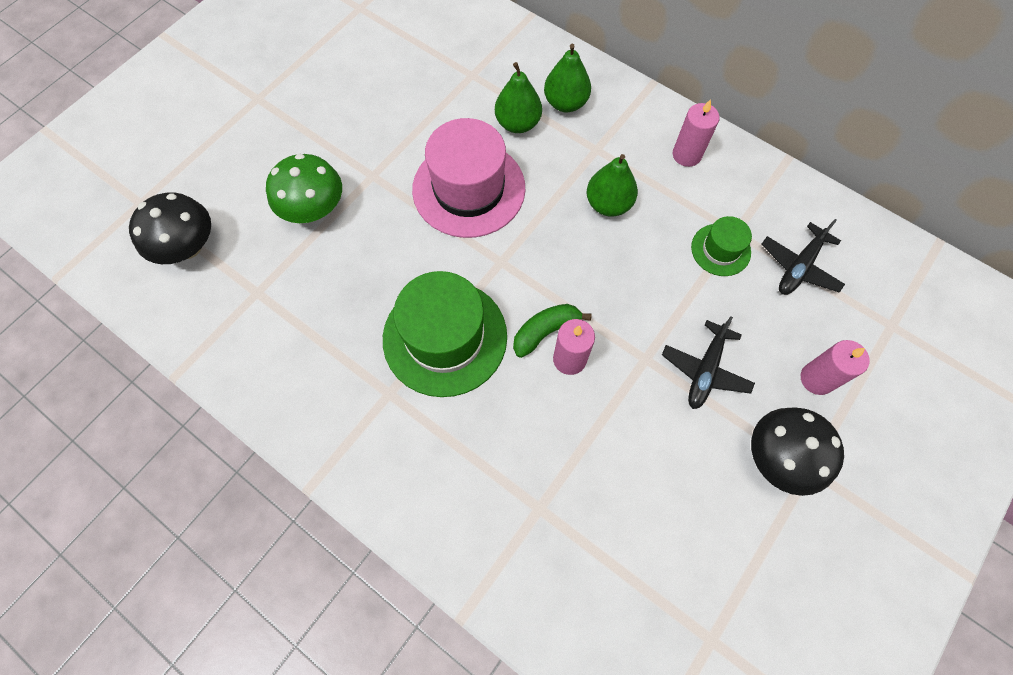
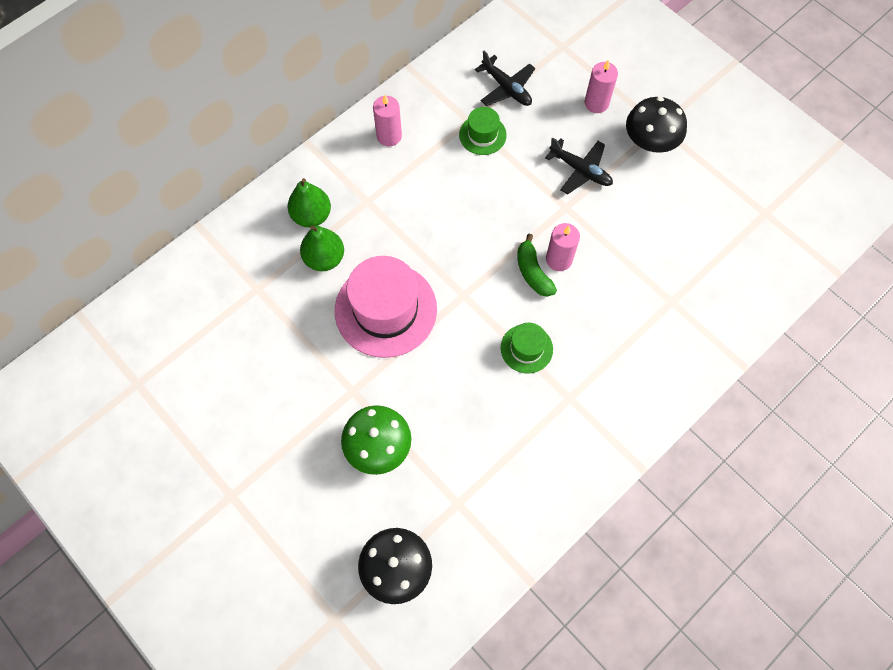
camera: 80 degrees left, 0 degrees up
green hat [383,271,507,397] -> green hat [501,323,553,374], size x0.50
green pear [587,154,638,217] -> none

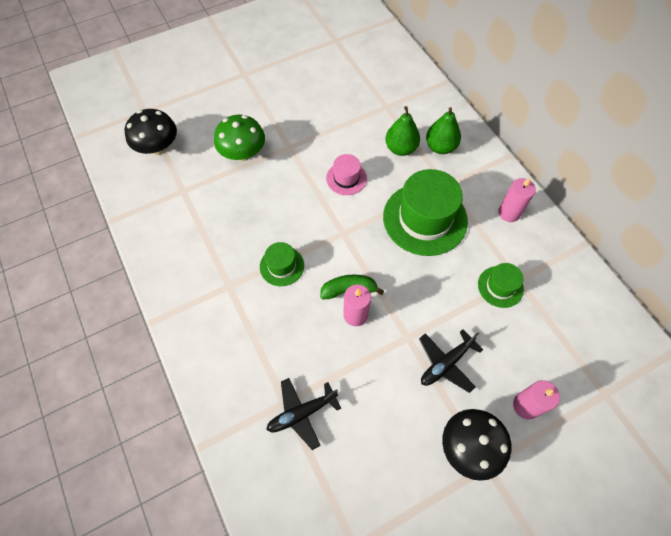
camera: 105 degrees right, 5 degrees down
pink hat [335,256,437,358] -> pink hat [326,154,367,195], size x0.50
black plane [475,51,535,106] -> black plane moved to [266,378,341,450]
none -> green hat [383,169,468,256]

